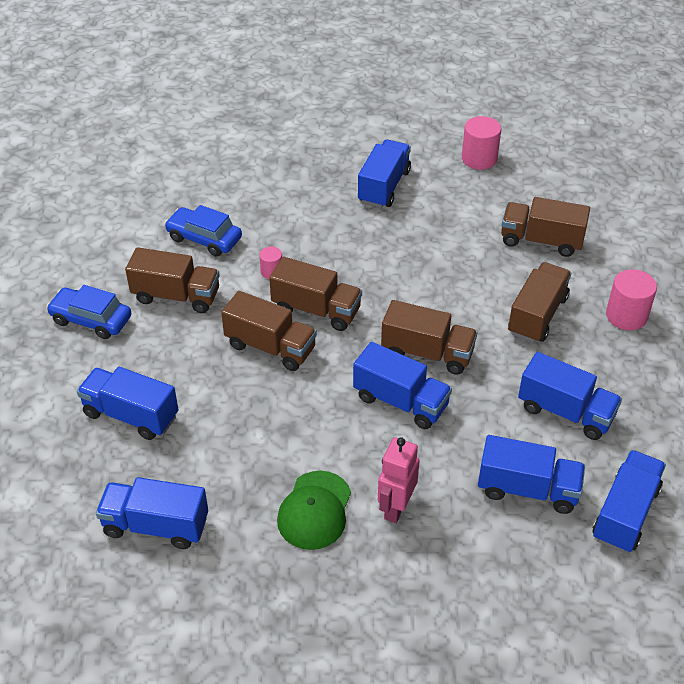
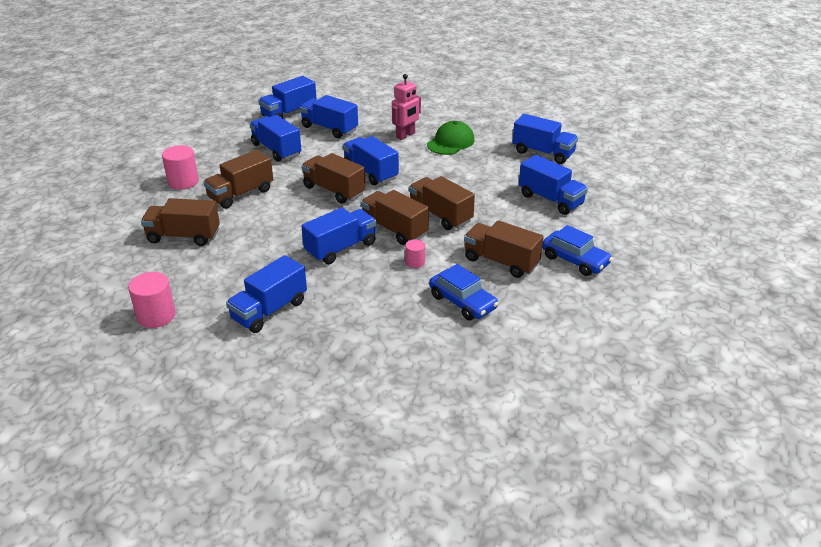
camera: 160 degrees left, 10 degrees down
brown truck [501,197,590,257] -> brown truck turned 150 degrees clockwise [141,198,220,246]
none -> blue truck [301,207,376,264]

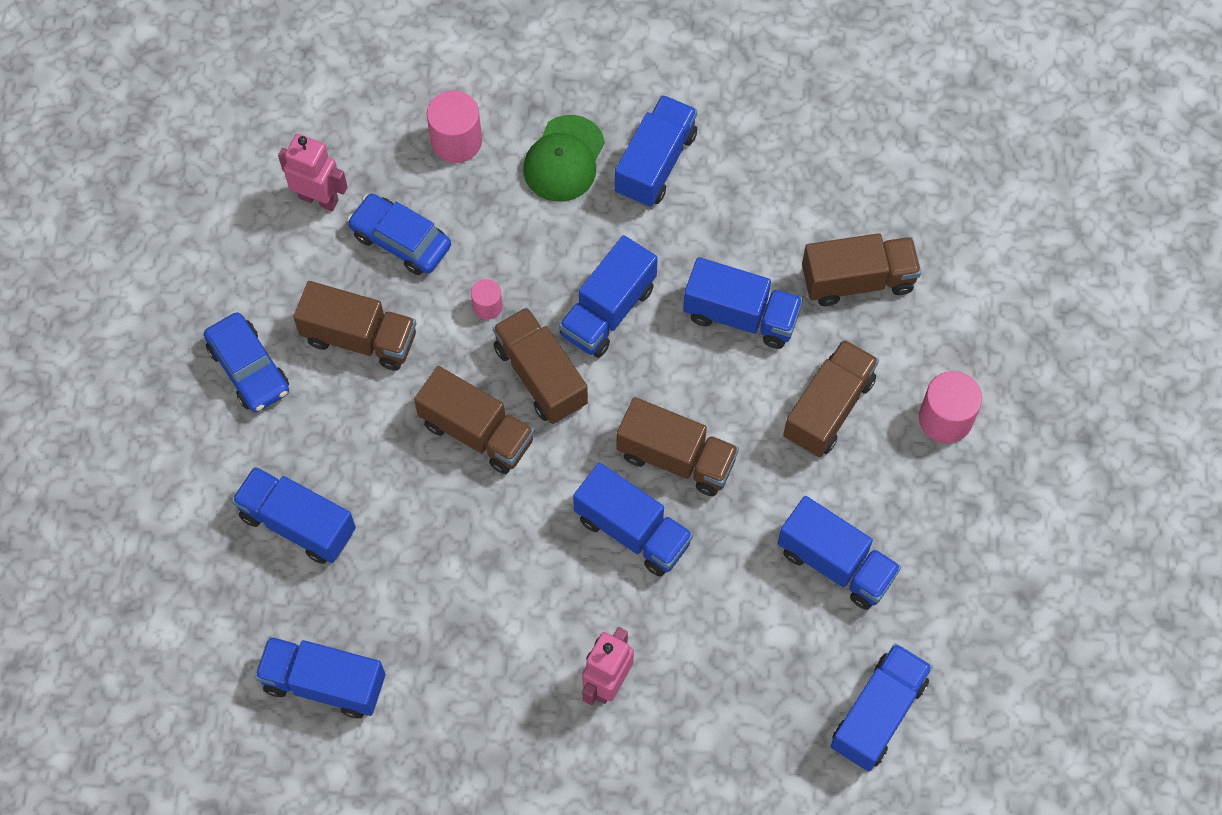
camera: 165 degrees right, 30 degrees up
pink cylinder [128,272,176,328] -> pink cylinder moved to [427,90,482,163]
blue truck [300,95,358,138] -> blue truck moved to [683,257,803,349]
brown truck [361,190,429,245] -> brown truck turned 150 degrees counterclockwise [493,307,588,424]
green cap [427,121,475,155] -> green cap moved to [523,115,605,202]
blue car [542,225,613,276] -> blue car turned 150 degrees counterclockwise [204,313,289,412]
none -> pink robot [278,134,348,211]

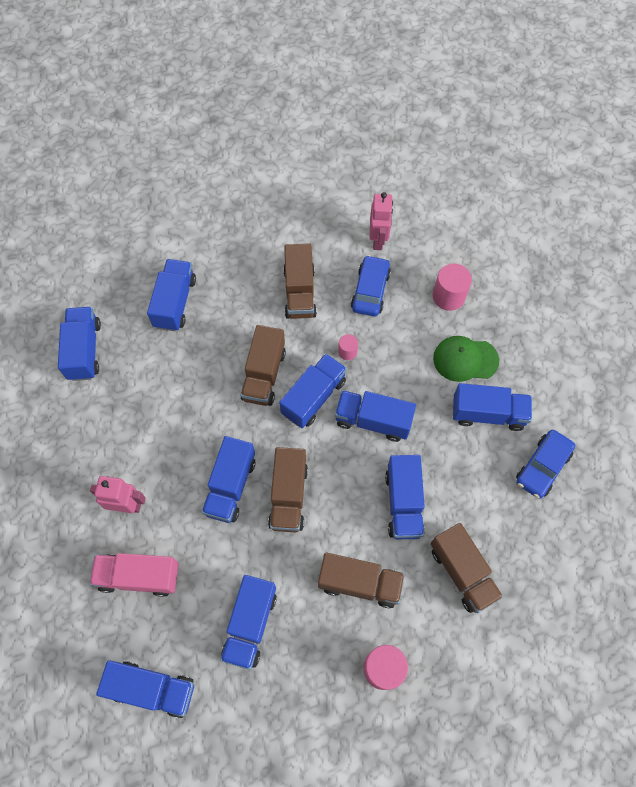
camera: 70 degrees right, 0 degrees up
blue car [204,313,289,412] -> blue car moved to [516,430,575,499]
brown truck [493,307,588,424] -> blue truck [279,354,347,428]
none -> pink truck [89,553,179,597]

